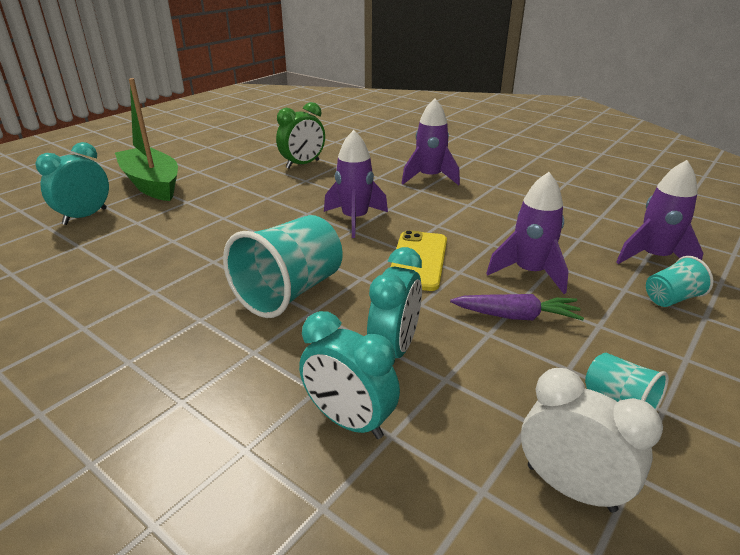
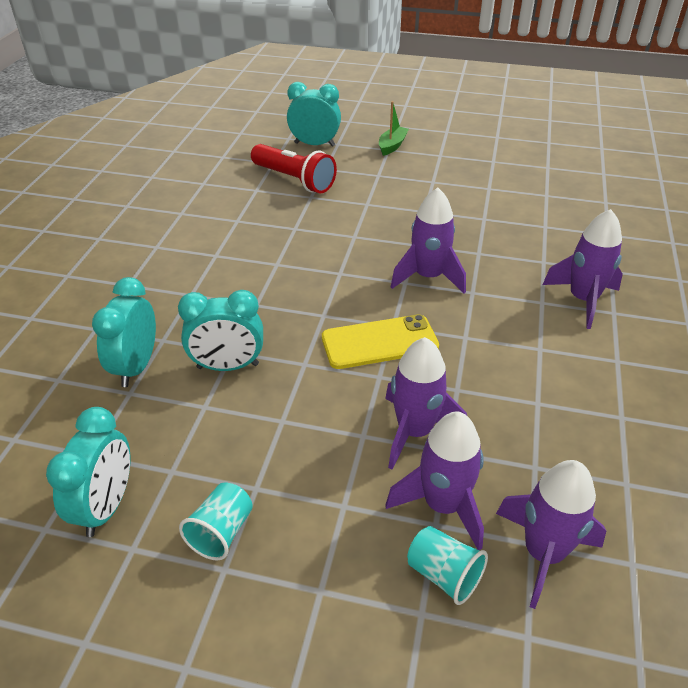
camera: 65 degrees right, 10 degrees up
green boat [115,78,178,201] -> green boat [379,101,409,156], size x0.47
turquoise cup [223,215,343,318] -> none
green clock [276,102,325,169] -> none
purple carrot [450,294,584,320] -> none
white clock [521,368,663,513] -> turquoise clock [46,407,130,537]
none -> red flashlight [251,144,337,193]
none -> purple rocket [385,412,484,550]

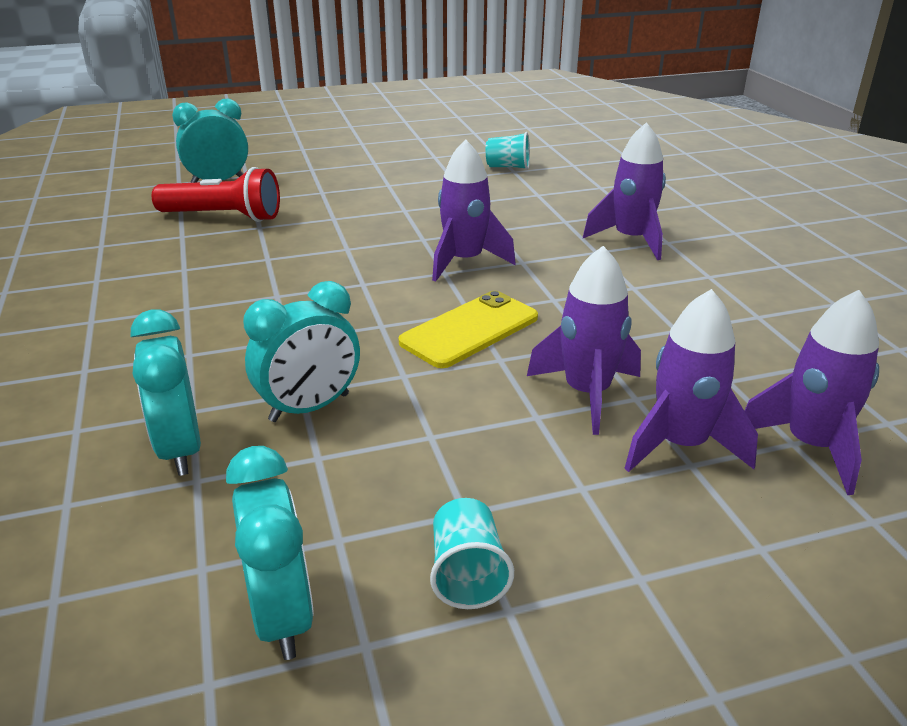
camera: 30 degrees left, 10 degrees down
green boat [379,101,409,156] -> none
turquoise cup [407,526,488,605] -> turquoise cup moved to [486,132,530,170]

